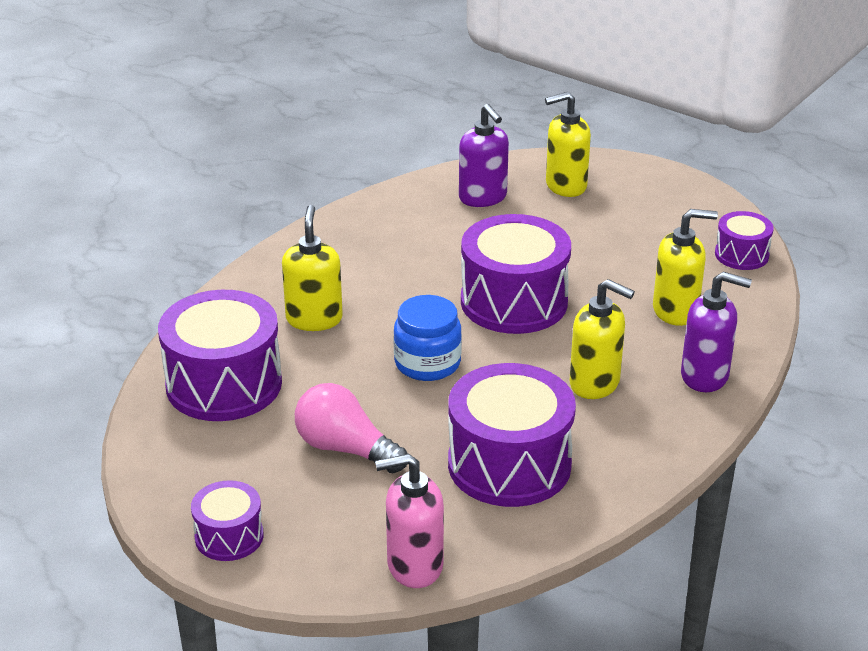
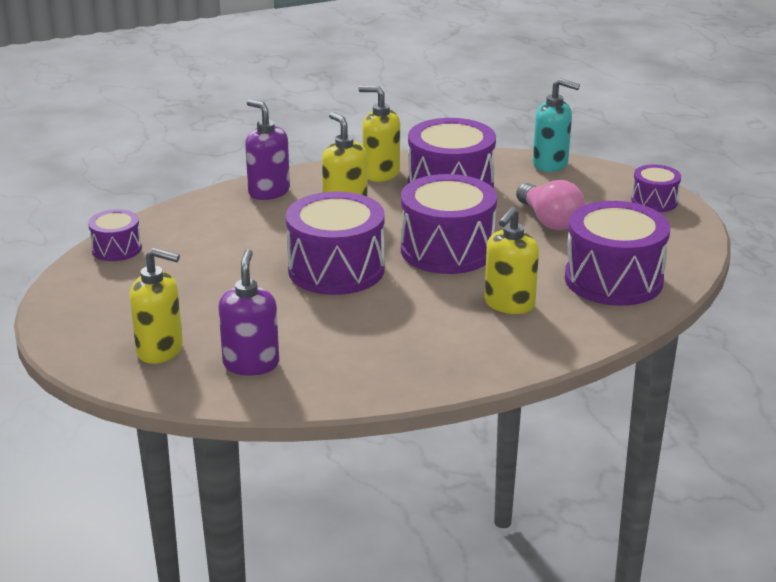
camera: 150 degrees left, 5 degrees down
pink soap dispenser [375,454,444,588] -> turquoise soap dispenser [533,78,580,172]
blue jar [394,295,462,381] -> purple drum [401,174,497,274]
yellow soap dispenser [653,209,718,326] -> yellow soap dispenser moved to [358,86,400,182]

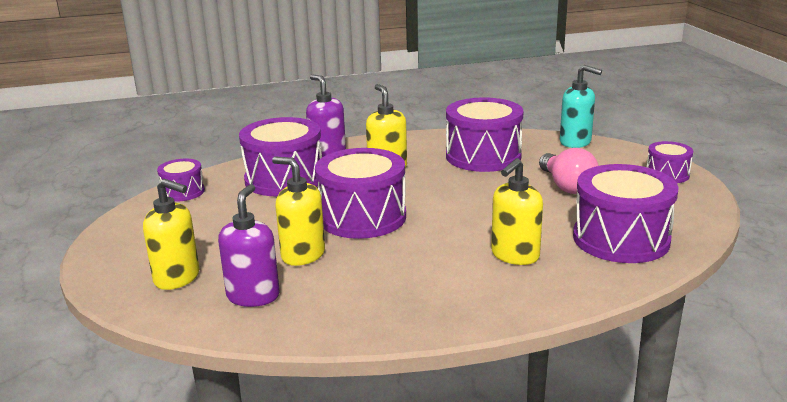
camera: 10 degrees right, 5 degrees down
yellow soap dispenser [358,86,400,182] -> yellow soap dispenser moved to [272,157,325,266]
purple drum [401,174,497,274] -> purple drum moved to [239,117,322,197]

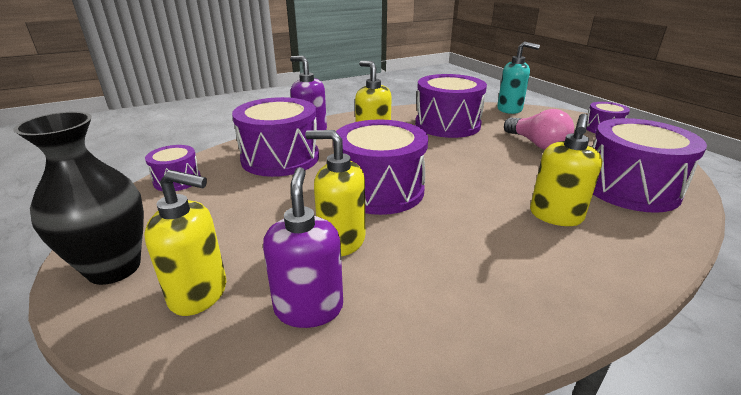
camera: 15 degrees left, 5 degrees up
none -> black vase [13,111,144,285]

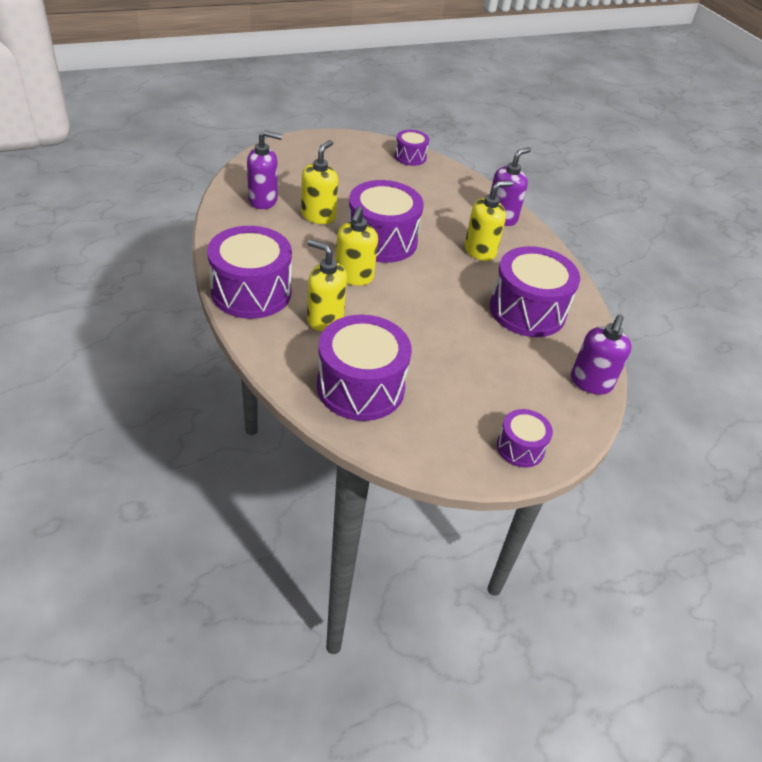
camera: 90 degrees right, 15 degrees up
black vase [13,111,144,285] -> none
yellow soap dispenser [144,170,226,316] -> yellow soap dispenser moved to [336,206,378,286]
purple drum [232,97,319,177] -> purple drum moved to [207,226,292,319]
turquoise soap dispenser [497,41,540,114] -> purple soap dispenser [571,314,632,395]
pink light bulb [504,109,574,150] -> none

